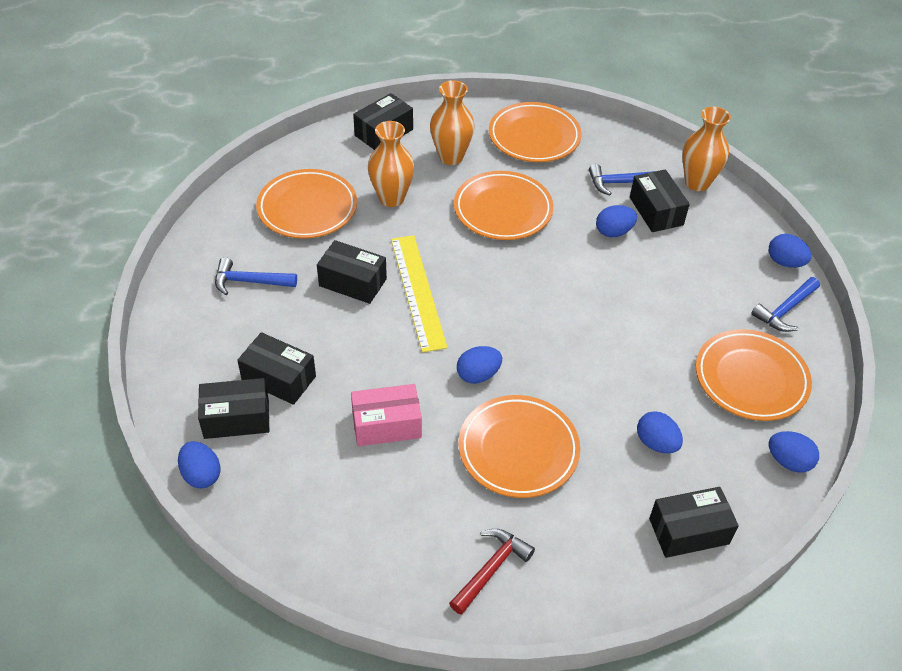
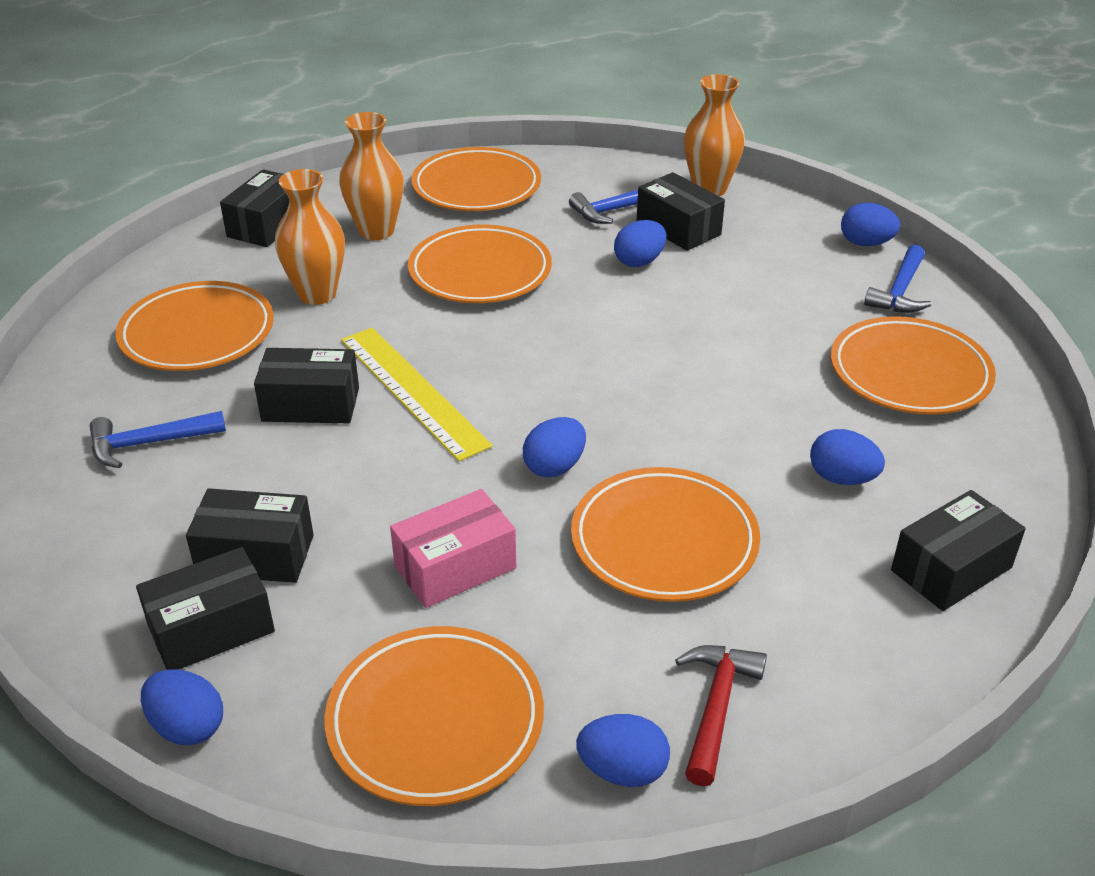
camera: 20 degrees left, 10 degrees down
blue egg [769,431,819,473] -> blue egg moved to [576,714,670,787]
none -> orange plate [324,626,544,806]

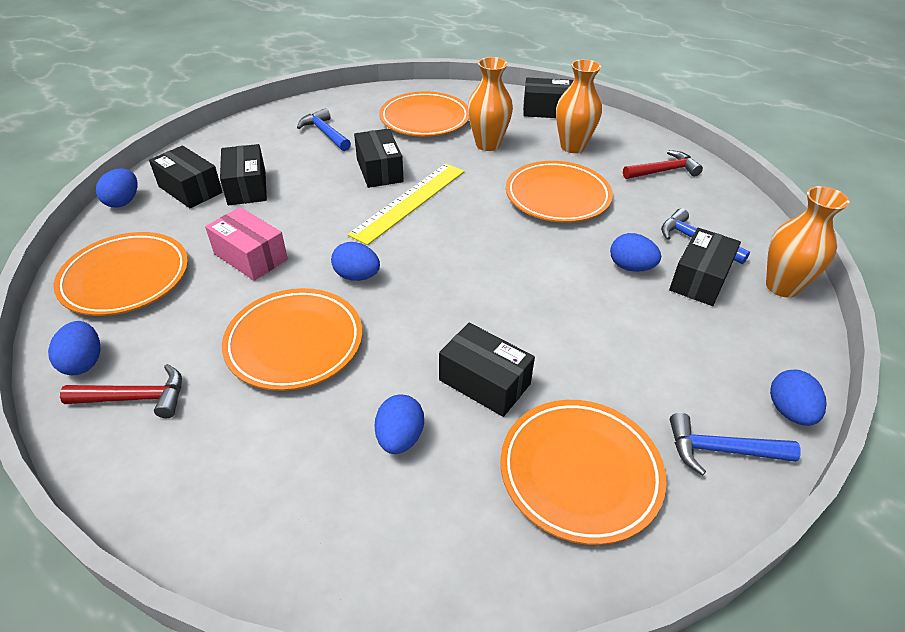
camera: 70 degrees right, 5 degrees up
orange plate [411,147,541,211] -> red hammer [623,150,703,179]
black box [891,490,1026,611] -> black box moved to [439,323,535,417]

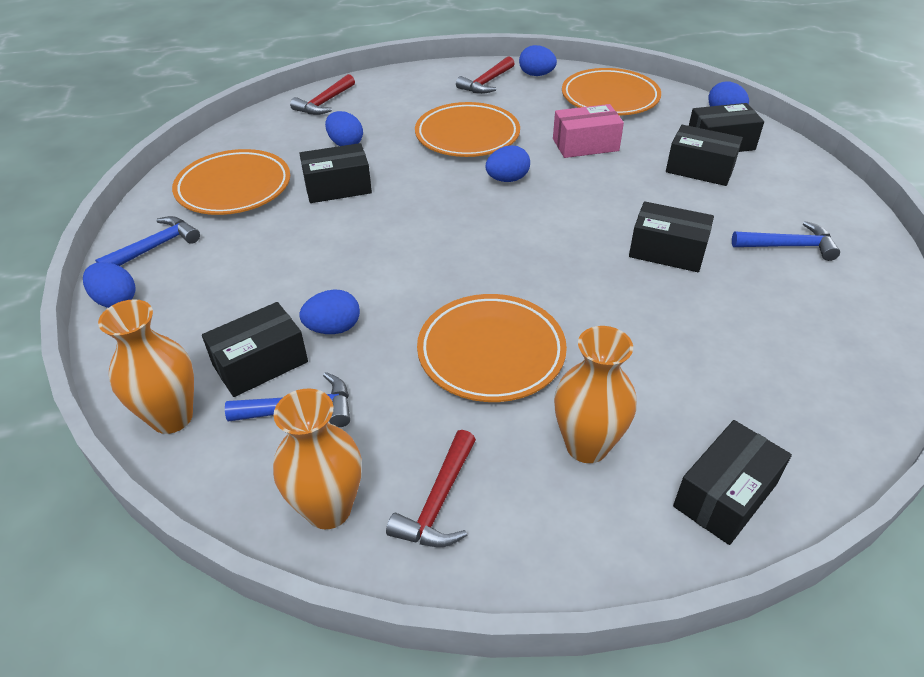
camera: 130 degrees right, 0 degrees up
yellow ruler [348,163,465,245] -> none
orange plate [379,91,469,137] -> none
orange vase [467,57,513,151] -> orange vase moved to [273,388,362,529]
black box [669,228,741,306] -> black box turned 75 degrees clockwise [202,302,308,397]
none -> red hammer [290,74,355,115]

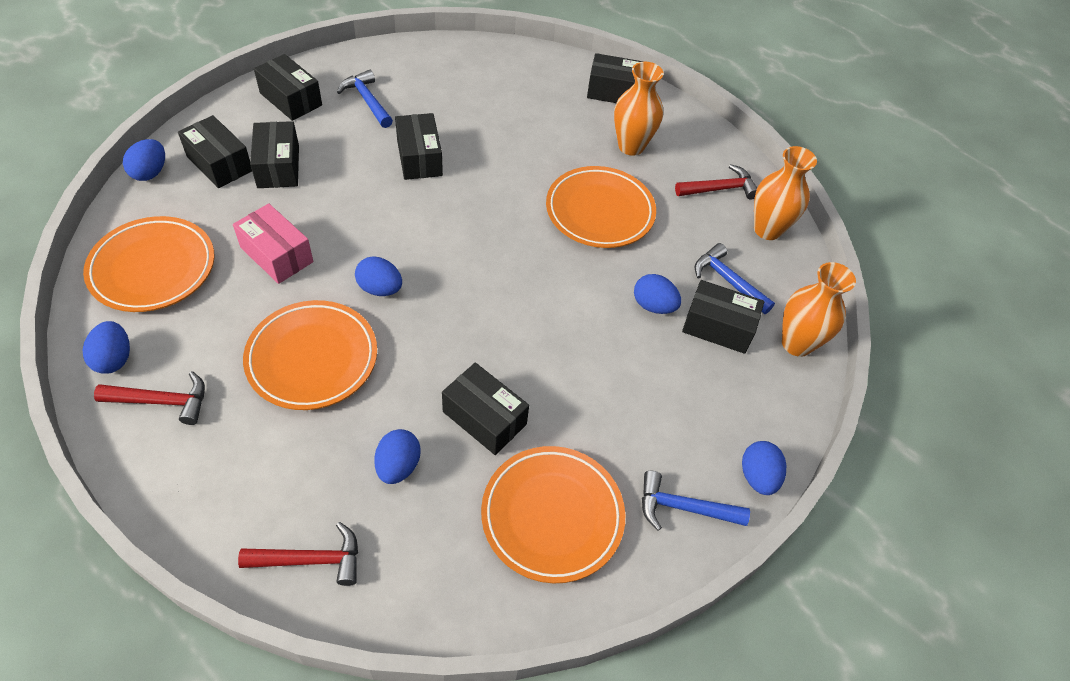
camera: 130 degrees left, 10 degrees up
none -> black box [254,54,322,121]

